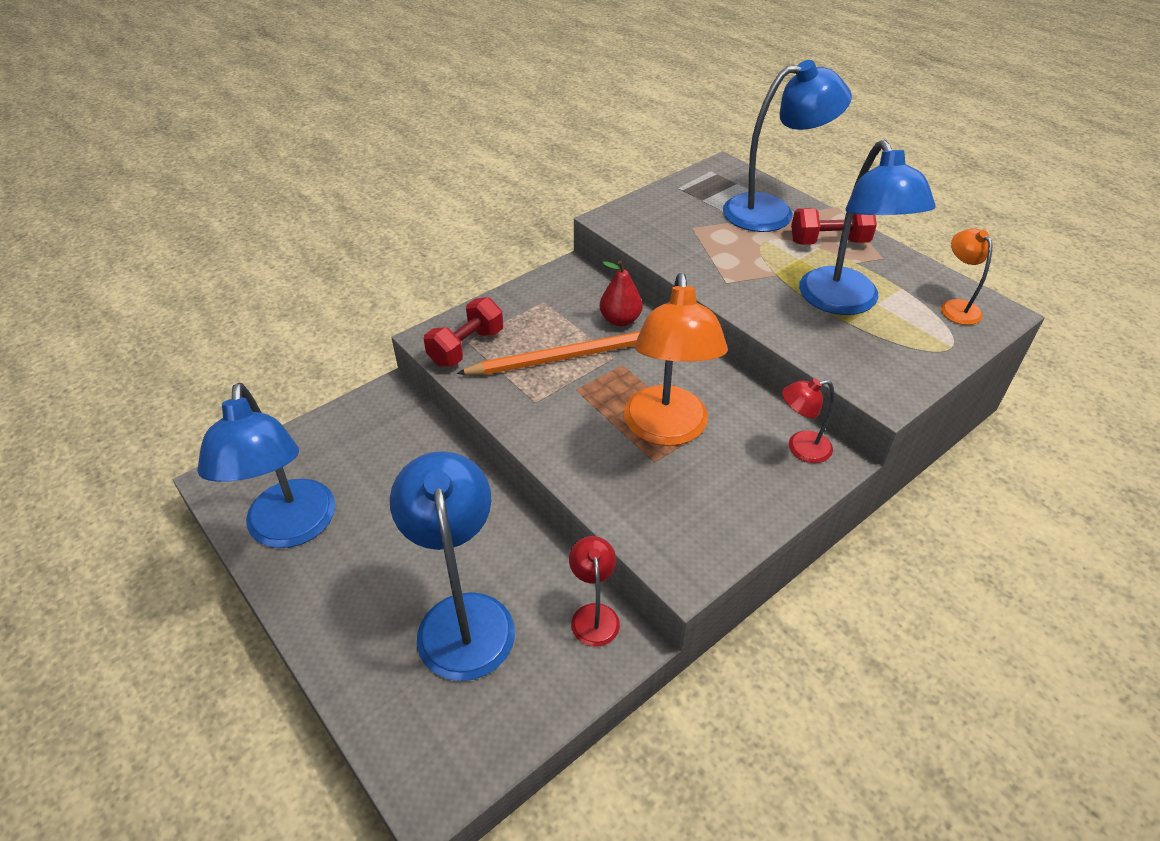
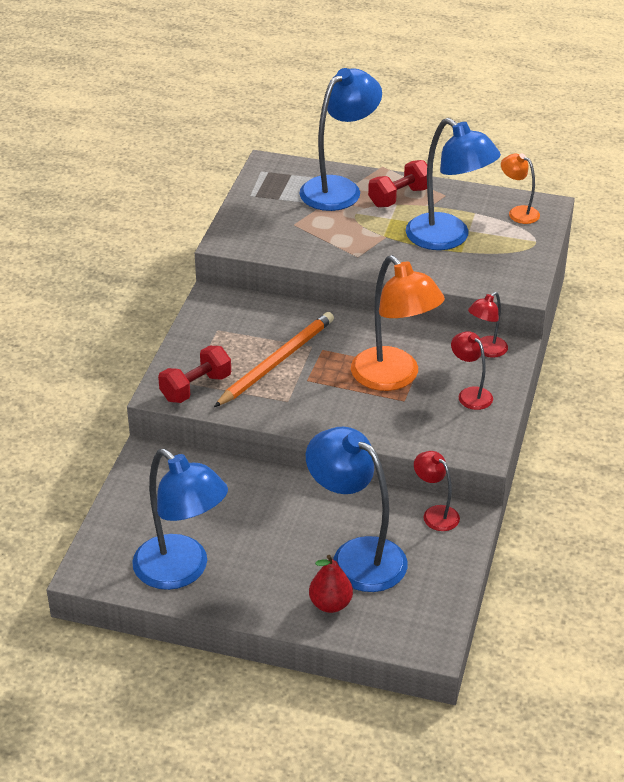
camera: 35 degrees left, 5 degrees down
red dumbbell [424,297,503,367] -> red dumbbell turned 45 degrees clockwise [158,346,231,403]
red pear [600,261,643,326] -> red pear moved to [309,555,353,613]
none -> red lamp [451,331,493,410]

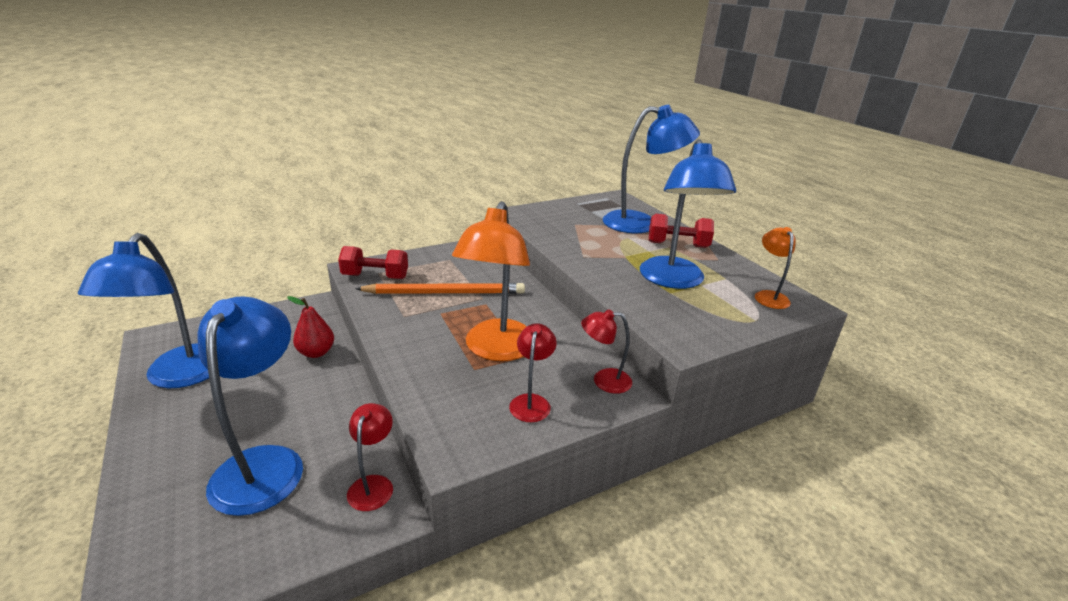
camera: 45 degrees right, 10 degrees down
red pear [309,555,353,613] -> red pear moved to [287,296,334,358]

